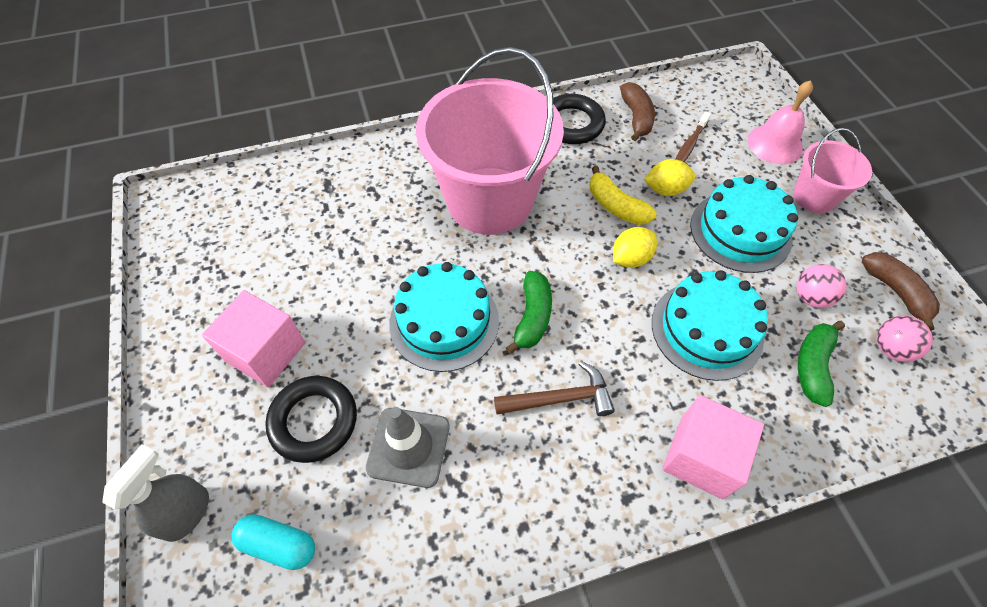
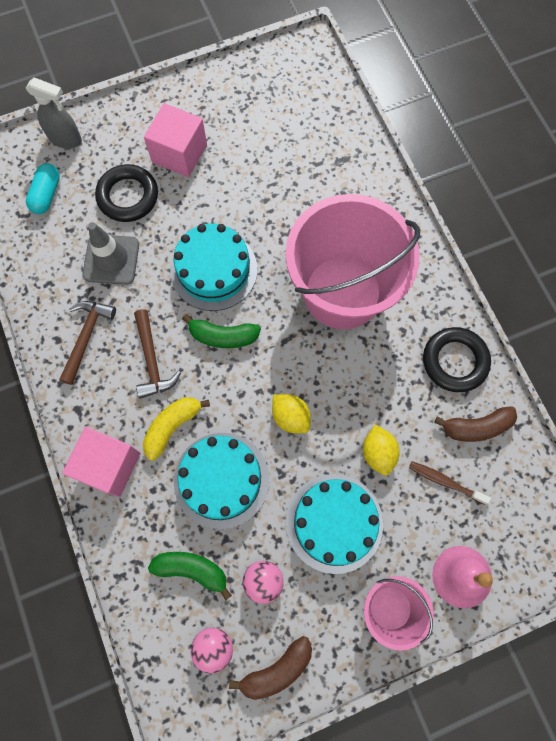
camera: 85 degrees right, 15 degrees up
yellow banana [590,166,657,225] -> yellow banana moved to [143,397,210,460]
none -> brown hammer [59,301,116,385]

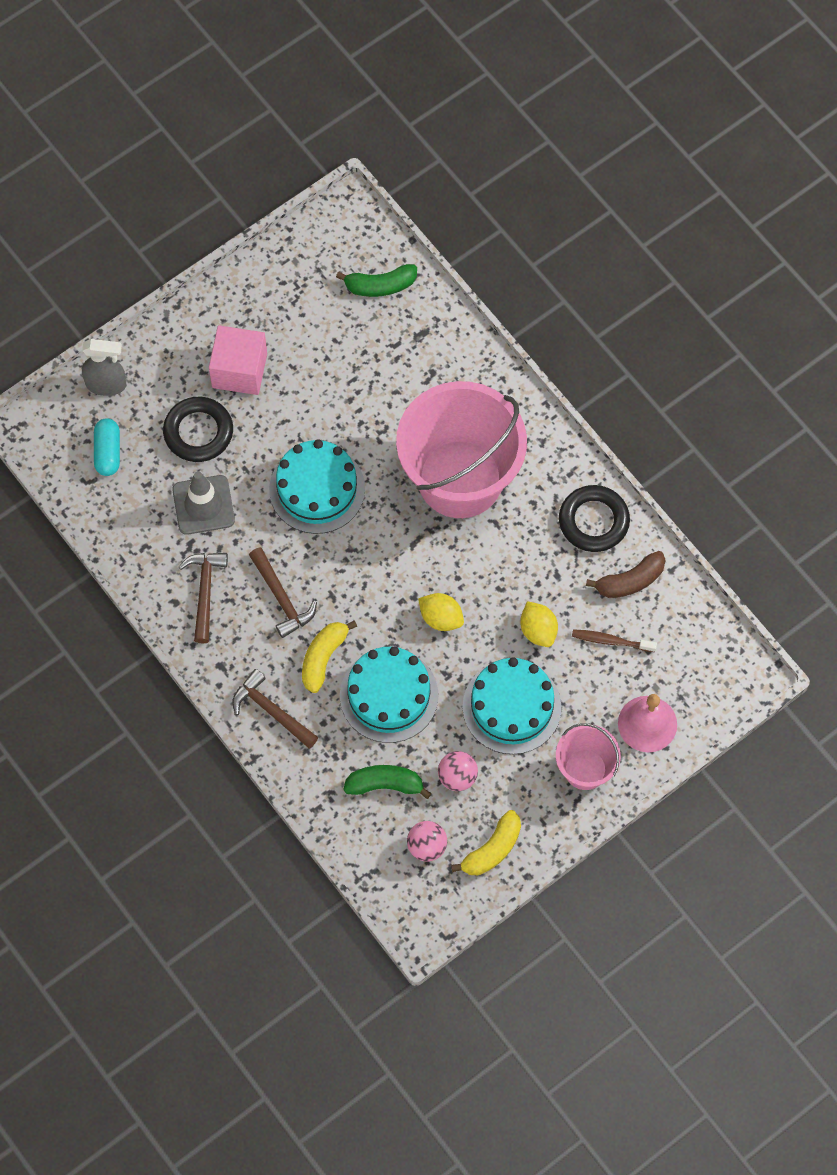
camera: 15 degrees left, 5 degrees down
pink cube [62,427,141,497] -> brown hammer [232,669,318,749]
green banana [182,314,261,348] -> green banana moved to [336,264,417,297]
brown banana [229,636,312,700] -> yellow banana [451,810,521,875]

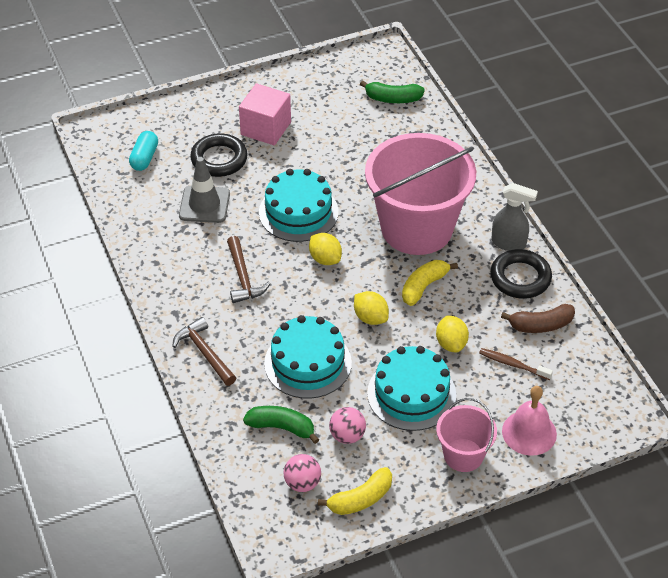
camera: 15 degrees right, 20 degrees down
grey spray bottle [82,339,126,396] -> grey spray bottle moved to [491,183,538,251]
brown hammer [179,553,228,643] -> none
yellow banana [302,621,357,693] -> yellow banana moved to [402,260,458,306]
none -> yellow lemon [309,233,342,265]

